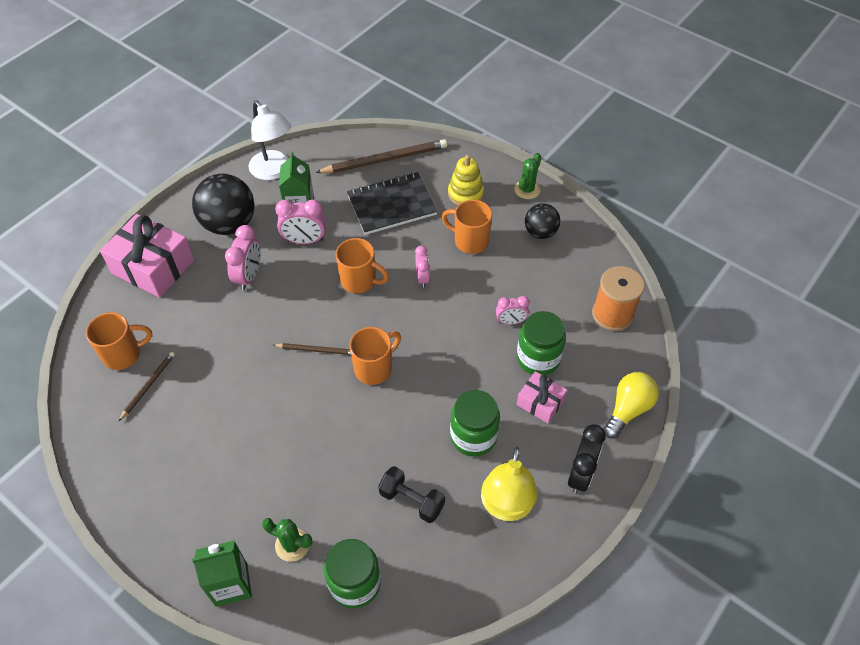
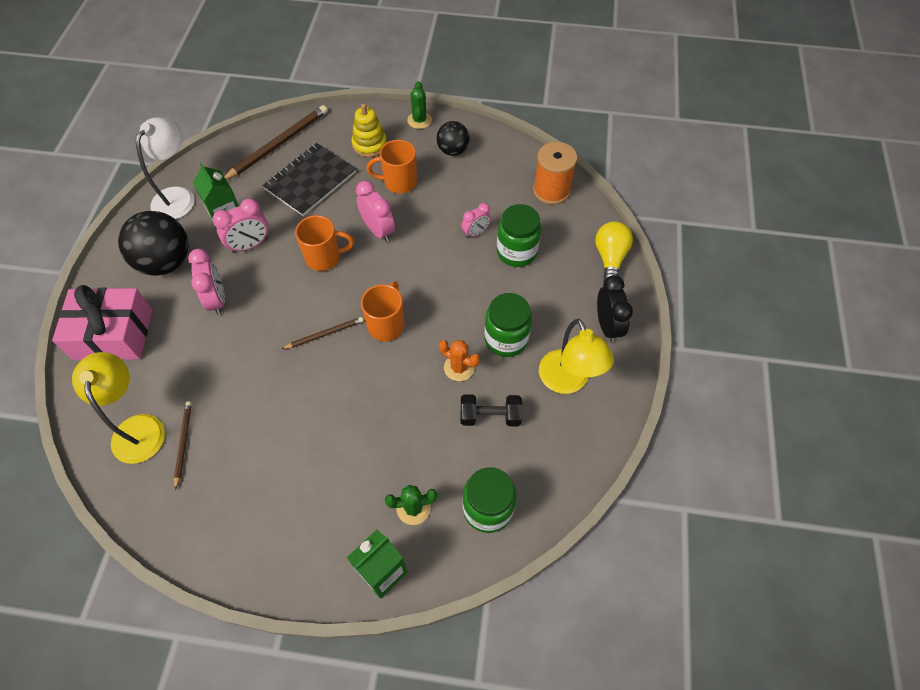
camera: 30 degrees left, 5 degrees up
orange mug [86,312,152,370] -> yellow lamp [72,352,165,464]
white lamp [248,101,292,180] -> white lamp turned 90 degrees counterclockwise [136,117,195,219]
pink clock [415,246,430,288] -> pink clock [356,181,395,242], size x1.55
pink gift [517,371,567,424] -> none
none -> orange cactus [439,340,480,381]

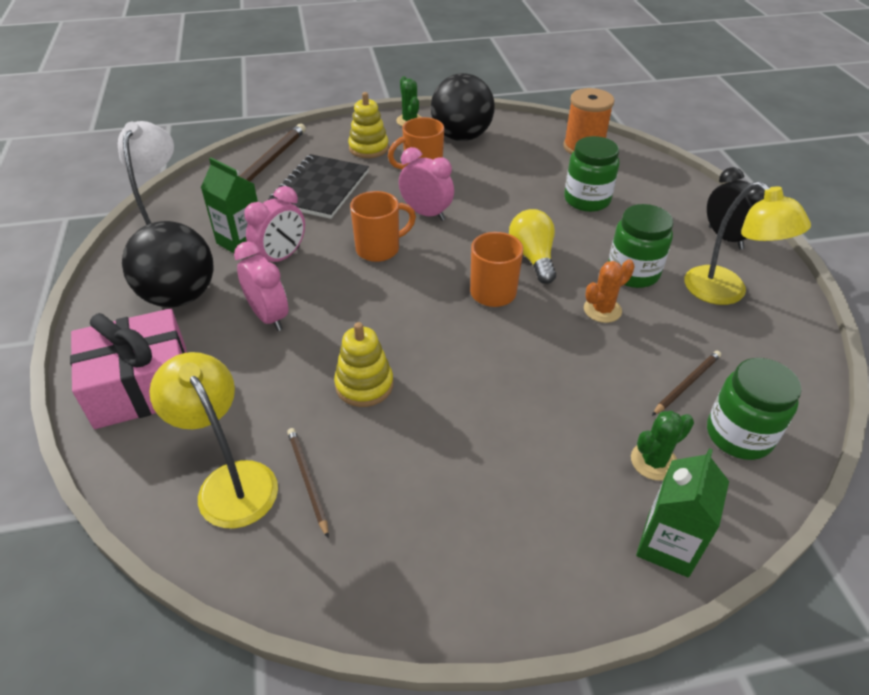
camera: 20 degrees left, 15 degrees down
brown pencil [282,317,364,349] -> brown pencil moved to [652,351,721,416]
black ball [436,121,470,156] -> black ball [431,73,495,141], size x1.71
orange cactus [439,340,480,381] -> orange cactus turned 45 degrees counterclockwise [584,259,635,323]
black dumbbell [460,394,522,426] -> none
pink clock [462,203,491,238] -> none
yellow light bulb [595,221,633,282] -> yellow light bulb moved to [509,209,556,284]
none -> yellow stacking toy [334,322,393,407]

